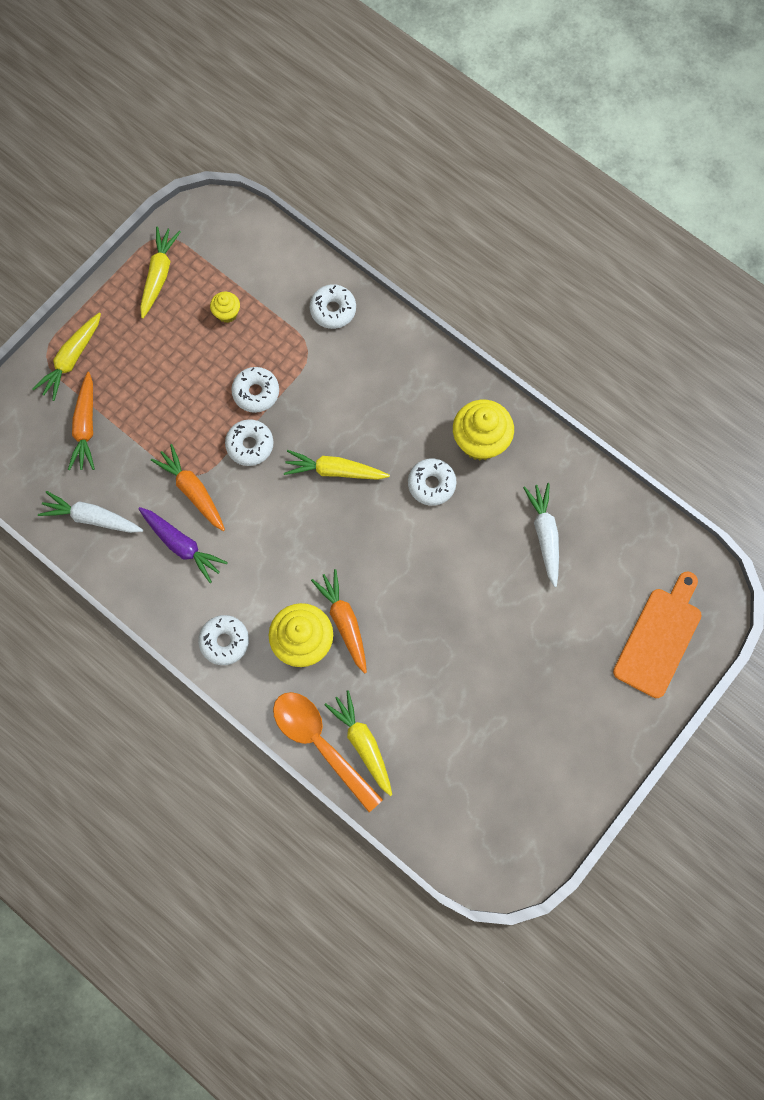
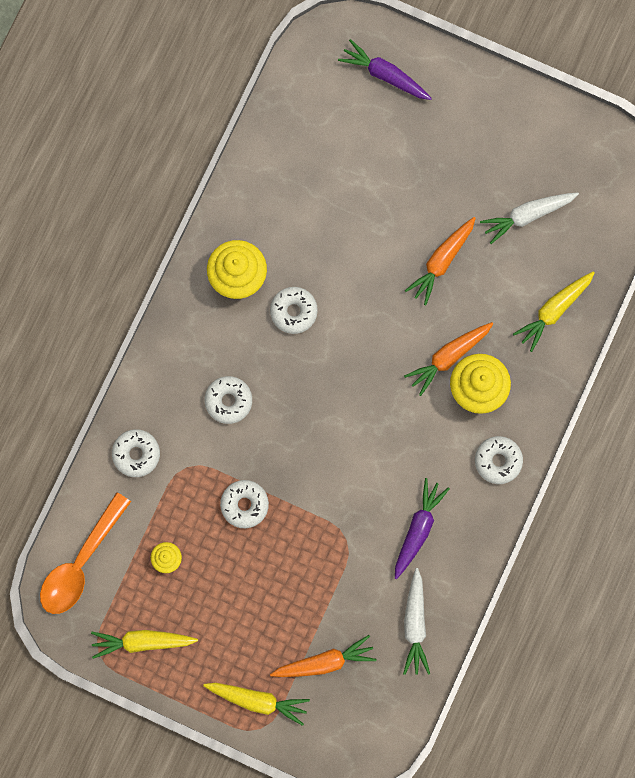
camera: 105 degrees left, 5 degrees up
orange carrot [151,444,225,531] -> orange carrot moved to [405,217,476,305]
white donut [225,419,273,466] -> white donut moved to [204,376,252,424]
orange spoon [273,692,383,812] -> orange spoon moved to [40,492,131,614]
yellow carrot [284,450,390,480] -> none
white carrot [523,483,559,587] -> white carrot moved to [480,192,579,244]
orange cutting board [613,572,702,698] -> purple carrot [338,39,432,100]

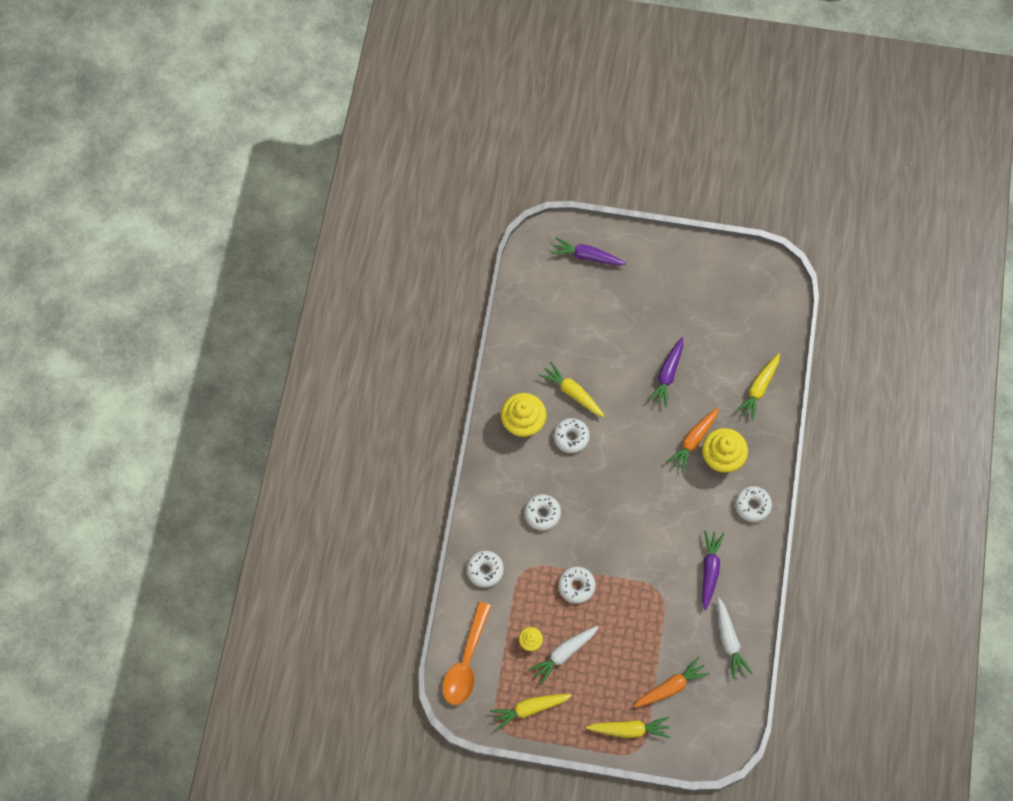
camera: 15 degrees left, 10 degrees down
orange carrot [405,217,476,305] -> purple carrot [648,337,683,408]
white carrot [480,192,579,244] -> white carrot moved to [528,626,599,685]
none -> yellow carrot [539,362,604,417]

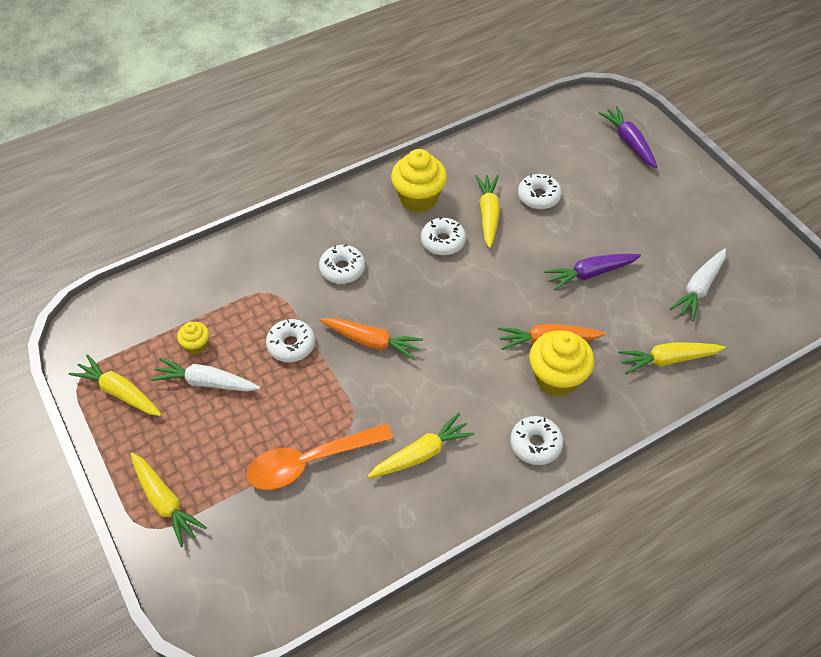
camera: 50 degrees right, 15 degrees down
orange spoon [442,602,491,705] -> orange spoon moved to [246,423,393,490]
white donut [467,551,504,587] -> white donut moved to [518,174,562,210]
orange carrot [634,657,710,708] -> orange carrot moved to [320,318,423,360]
purple carrot [702,530,724,610] -> yellow carrot [368,413,474,478]
white carrot [717,598,753,679] -> white carrot moved to [669,249,726,321]

